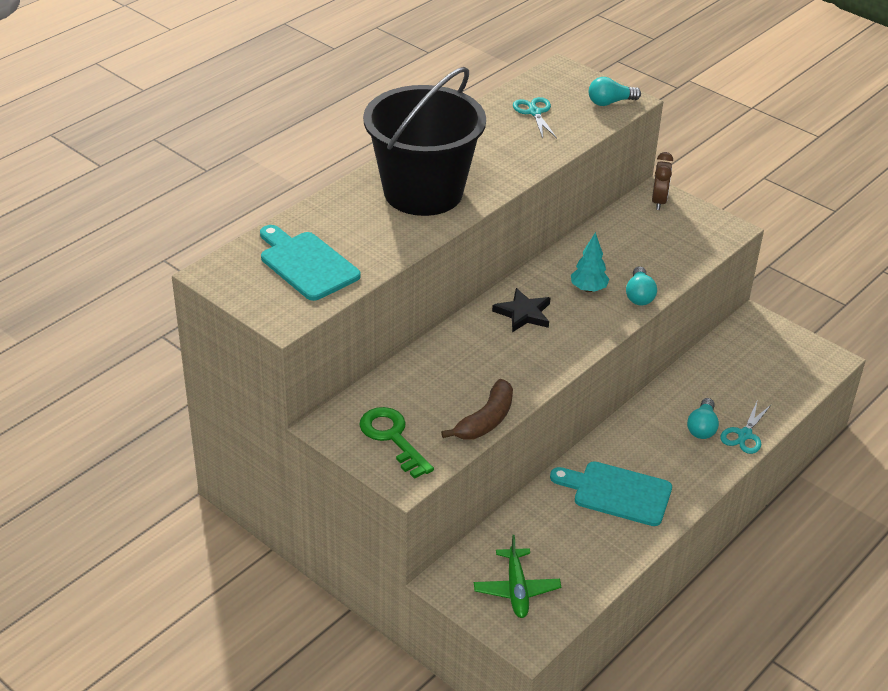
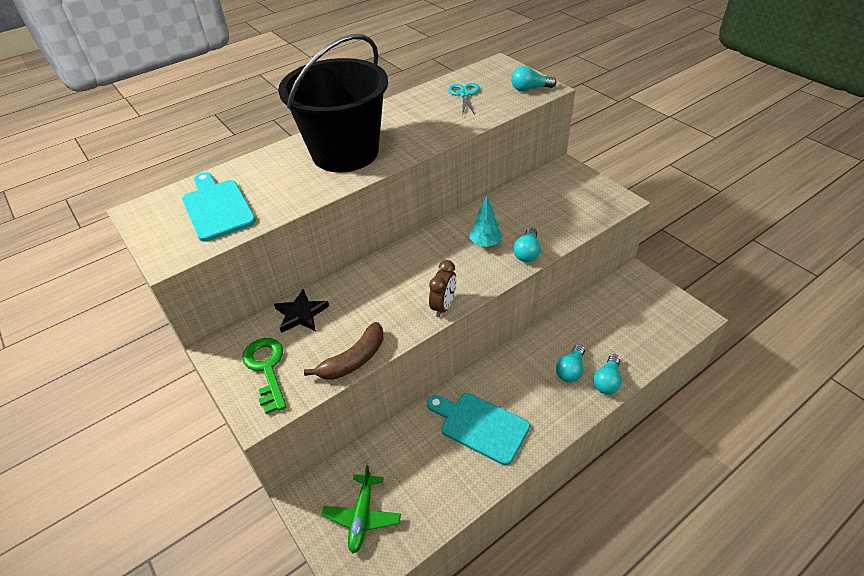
camera: 15 degrees right, 5 degrees up
black star [492,288,550,332] -> black star moved to [274,289,329,333]
brown clock [652,152,673,210] -> brown clock moved to [429,260,457,317]
turquoise scissors [720,402,772,454] -> turquoise light bulb [593,354,622,394]

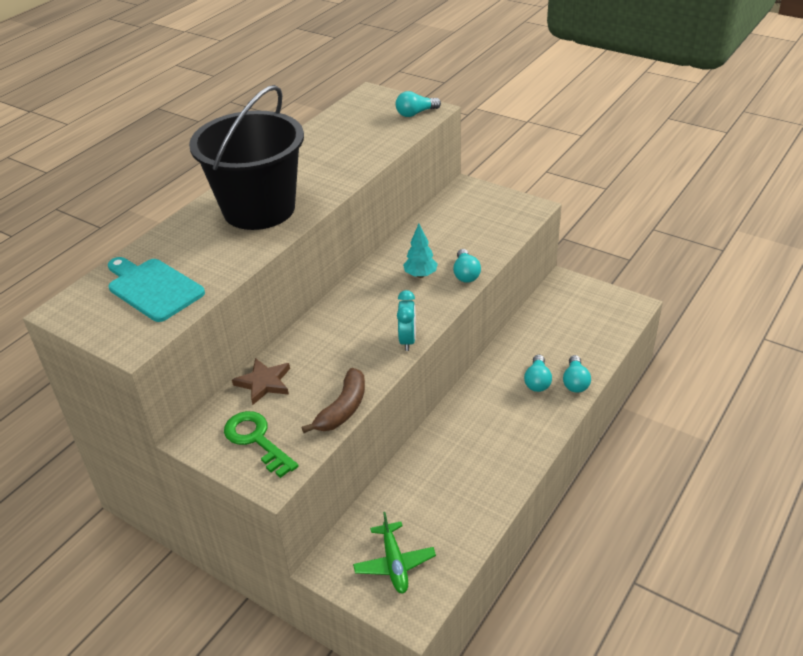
camera: 20 degrees left, 5 degrees down
black star [274,289,329,333] -> brown star [232,358,290,405]
turquoise cutting board [427,393,530,465] -> none
brown clock [429,260,457,317] -> turquoise clock [397,290,416,351]
turquoise scissors [449,83,480,115] -> none

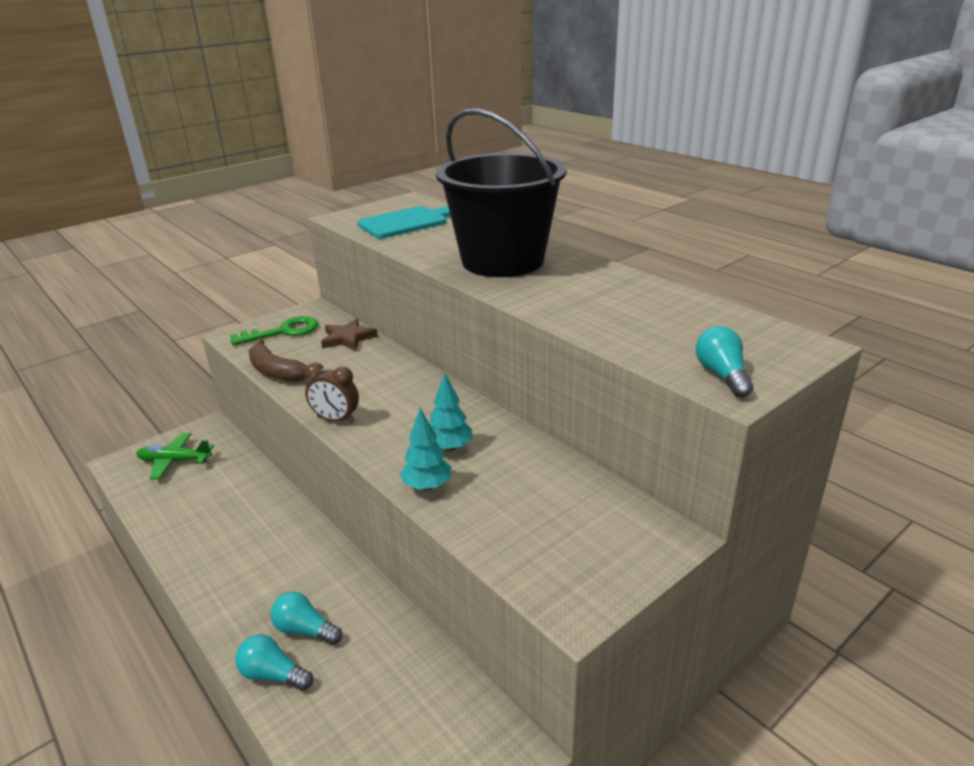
camera: 105 degrees right, 10 degrees down
turquoise clock [397,290,416,351] -> brown clock [305,363,359,423]
turquoise light bulb [453,249,481,283] -> turquoise tree [400,408,451,490]

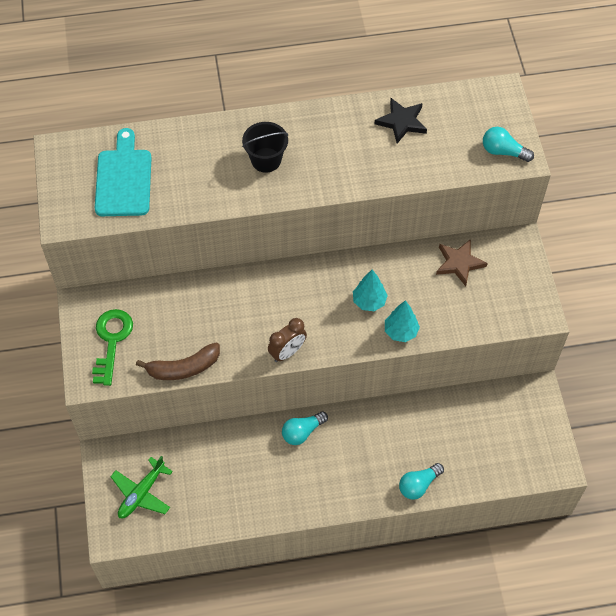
camera: 60 degrees left, 30 degrees up
turquoise light bulb [270,591,342,645] -> turquoise light bulb moved to [282,411,328,445]
brown star [321,318,378,351] -> brown star moved to [436,239,488,286]
black bucket [436,109,567,277] -> black bucket [242,122,288,173], size x0.43
none -> black star [375,98,427,143]

